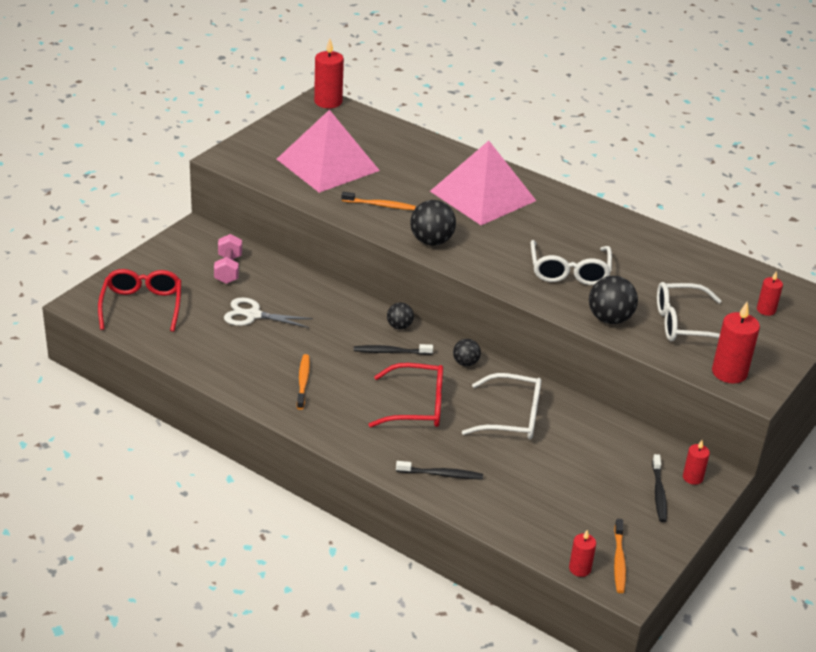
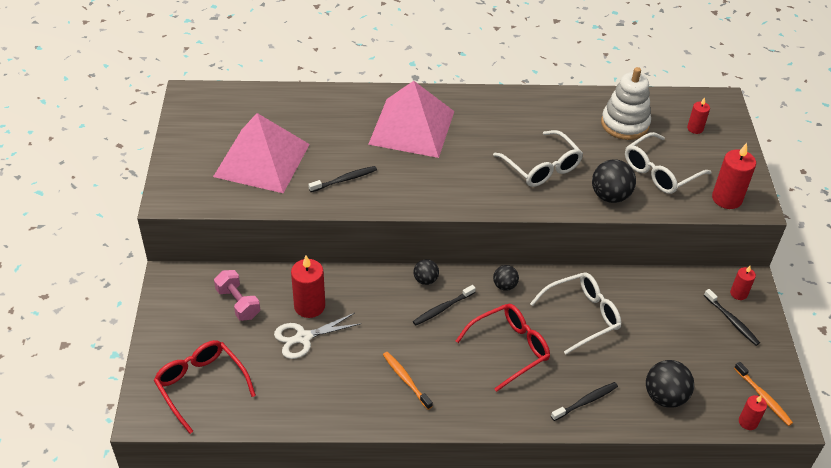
camera: 35 degrees left, 10 degrees up
red candle [314,39,344,108] -> red candle moved to [291,255,325,318]
orange toothbrush [341,192,416,210] -> black toothbrush [308,166,377,192]
black ball [410,200,456,246] -> black ball moved to [646,360,694,408]
none -> white stacking toy [601,67,651,140]

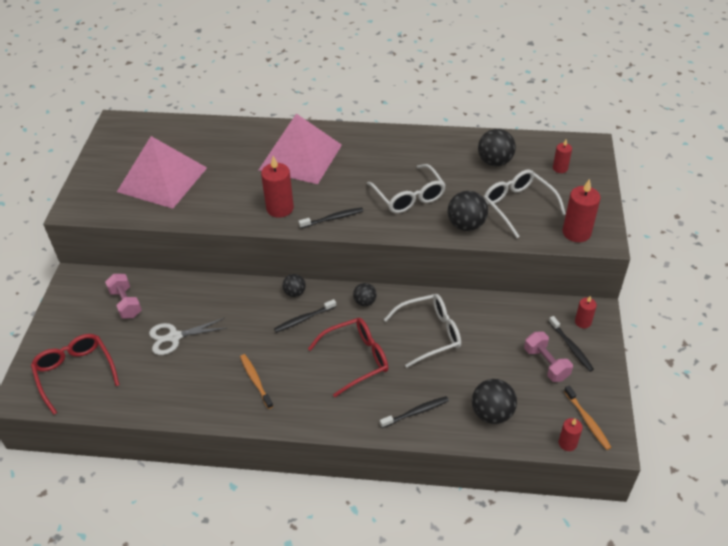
camera: 10 degrees right, 0 degrees up
red candle [291,255,325,318] -> red candle moved to [261,156,294,218]
black toothbrush [308,166,377,192] -> black toothbrush moved to [299,207,363,228]
white stacking toy [601,67,651,140] -> black ball [478,129,516,166]
white glasses [625,132,712,194] -> white glasses turned 90 degrees clockwise [484,170,566,238]
none -> pink dumbbell [524,332,573,382]

